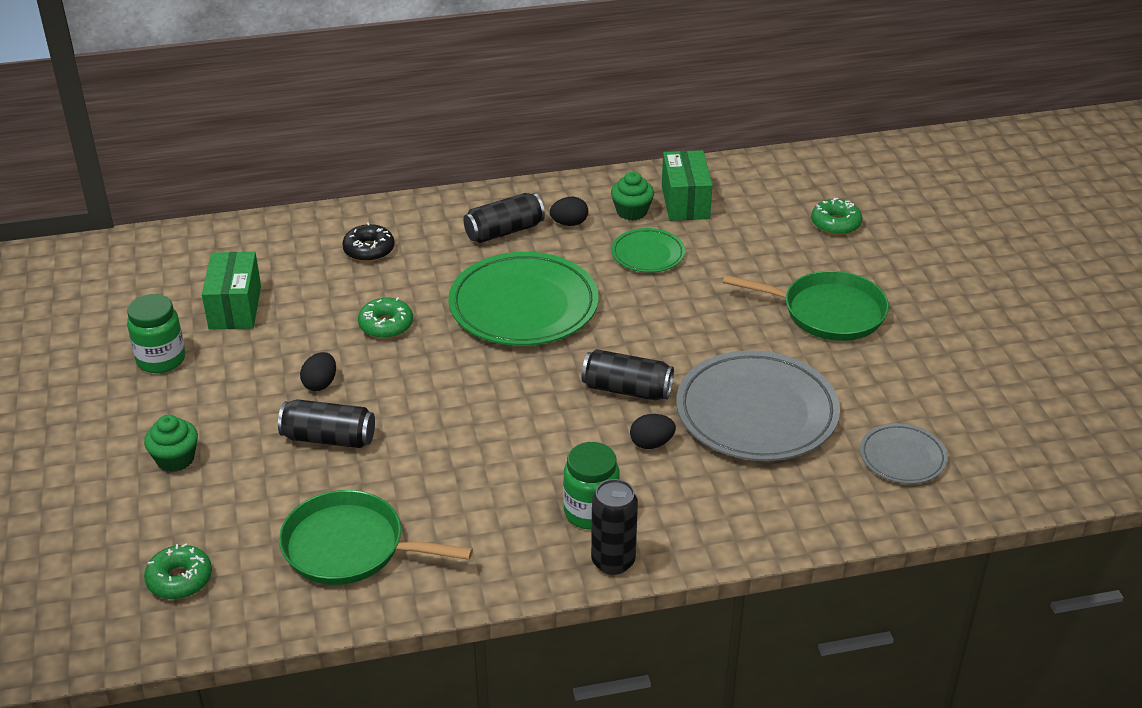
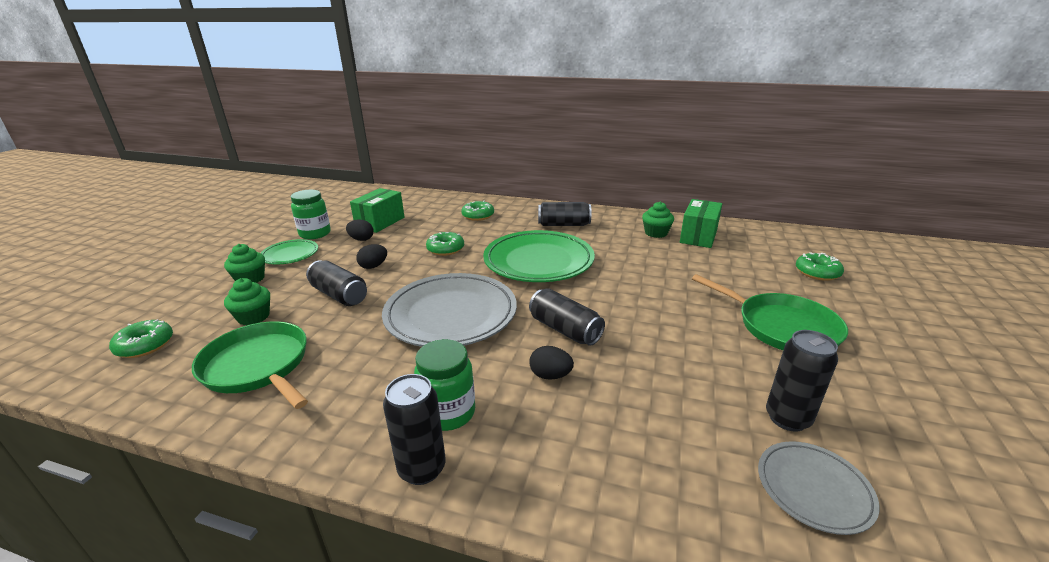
camera: 30 degrees right, 10 degrees down
black donut [342,223,395,262] -> green donut [461,201,494,221]
black egg [550,197,588,226] -> black egg moved to [346,220,374,241]
green plate [611,228,685,273] -> green plate moved to [261,239,318,265]
grey plate [676,350,840,461] -> grey plate moved to [382,273,517,347]
none -> green cupcake [224,278,270,325]
none -> black can [766,330,838,432]

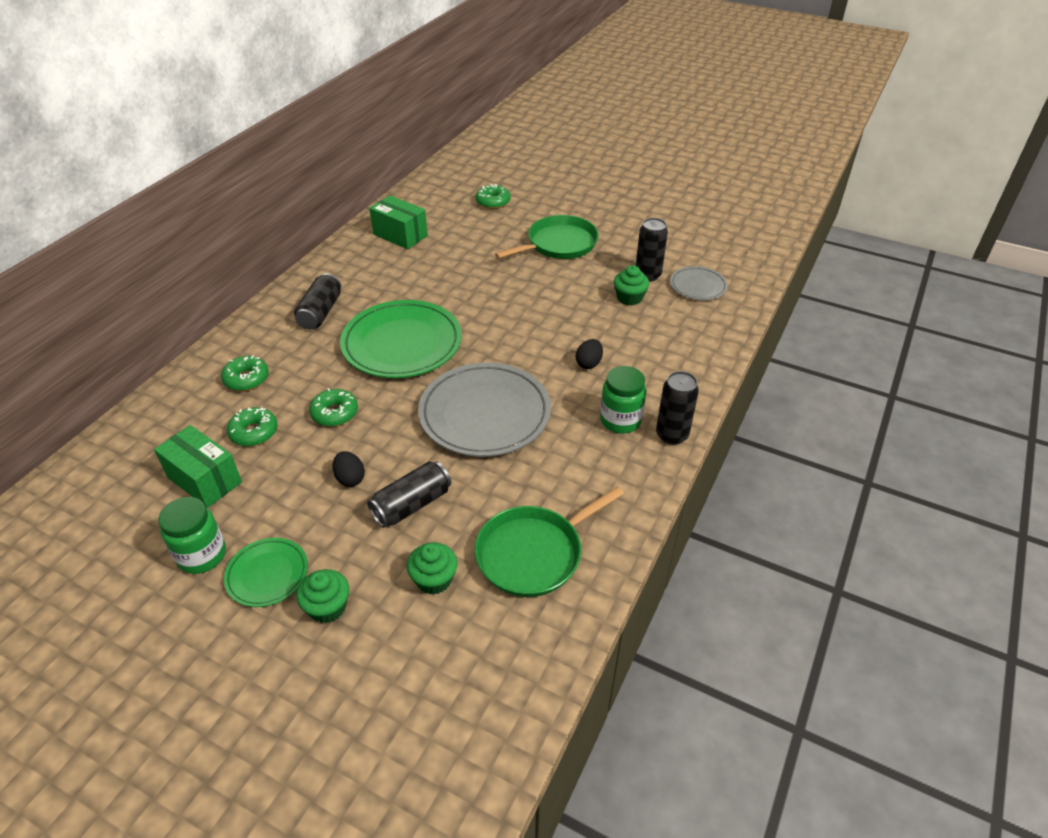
camera: 80 degrees left, 15 degrees up
green donut [109,319,173,358] -> green donut moved to [227,407,278,446]
black egg [346,220,374,241] -> none
black can [529,288,605,346] -> none
green cupcake [642,202,674,238] -> green cupcake moved to [614,265,649,305]

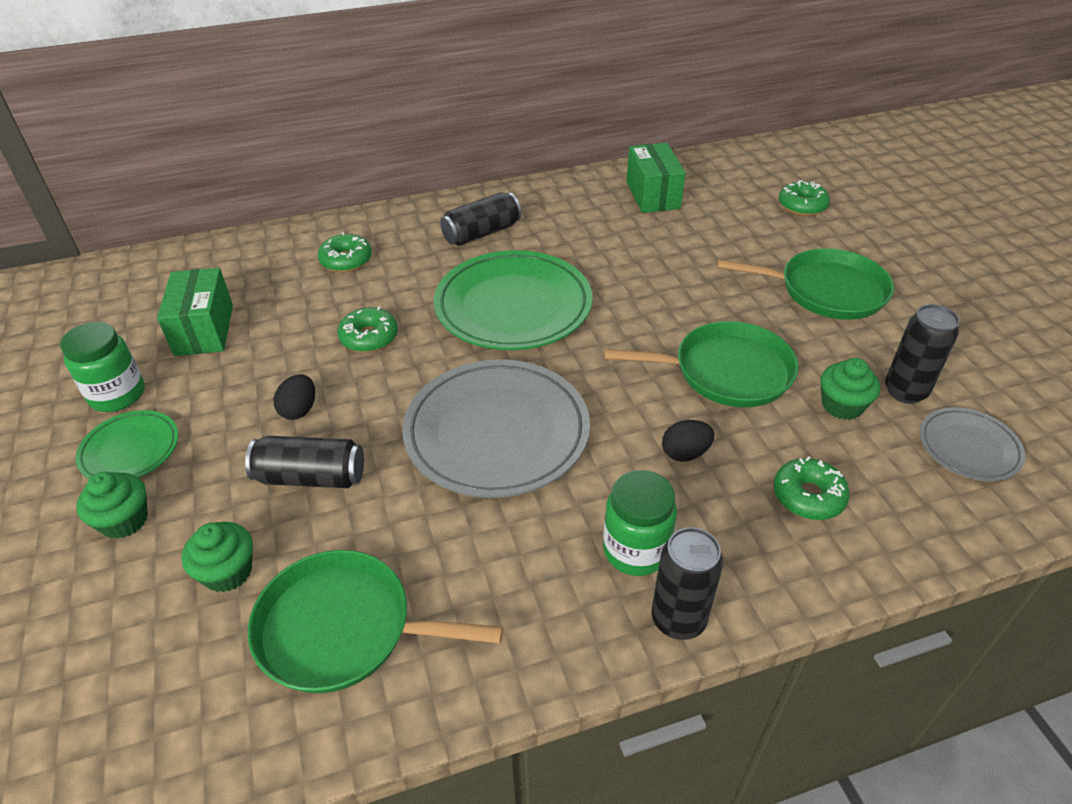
camera: 45 degrees right, 0 degrees up
green donut [227,407,278,446] -> green donut moved to [774,456,850,520]
none -> green pan [604,321,798,407]

